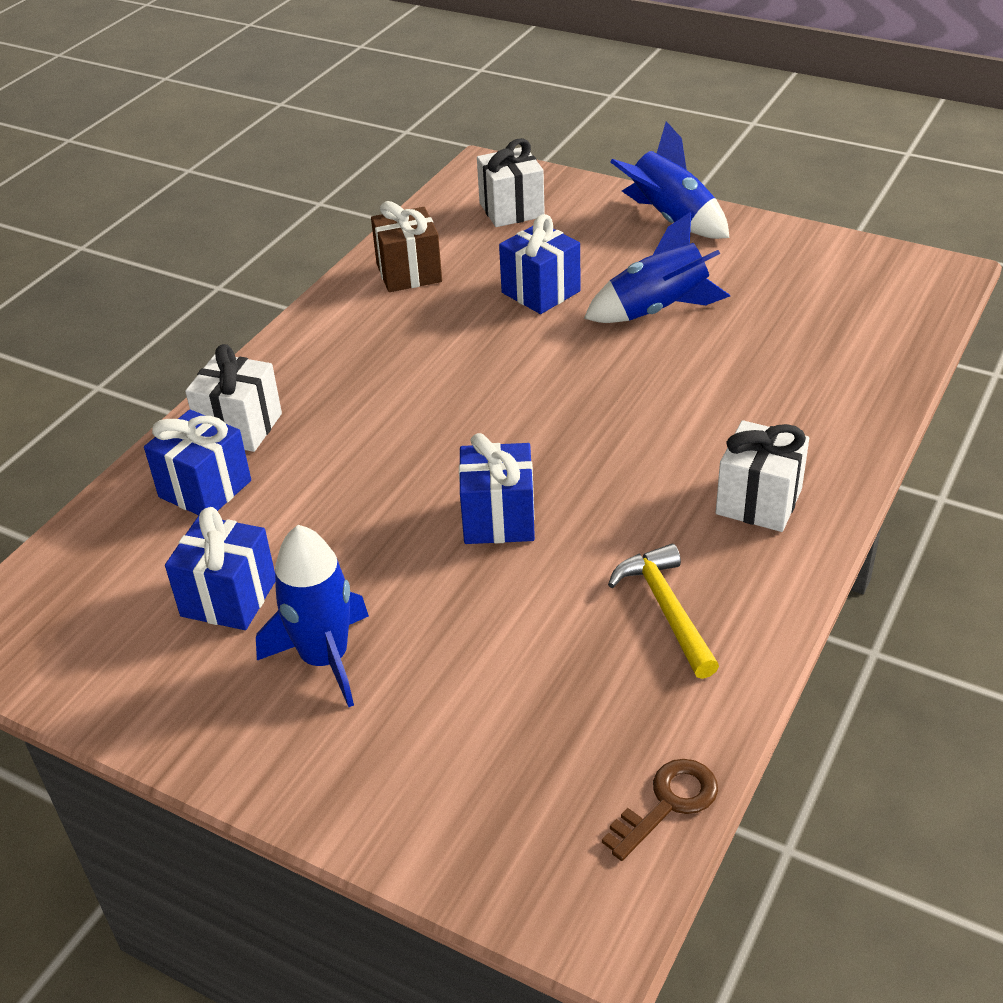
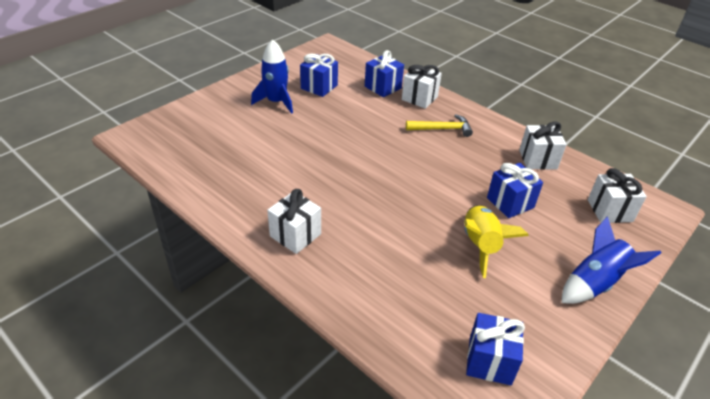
camera: 100 degrees right, 0 degrees up
brown gift [371,201,442,292] -> white gift [519,121,567,170]
blue gift [459,433,535,544] -> blue gift moved to [466,313,525,385]
blue rocket [584,212,730,323] -> yellow rocket [464,205,529,278]
brown key [602,759,718,861] -> none
yellow hammer [608,544,719,679] -> yellow hammer moved to [406,114,473,137]

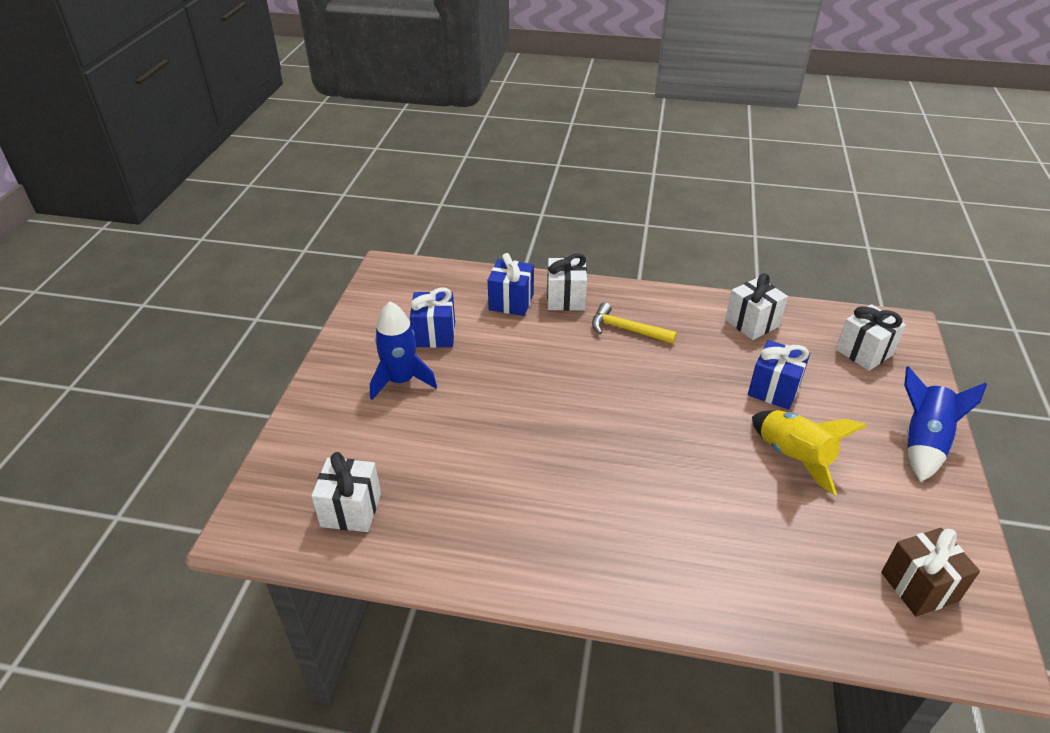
camera: 30 degrees left, 0 degrees up
white gift [267,189,321,254] -> white gift moved to [311,452,381,532]
yellow hammer [406,114,473,137] -> yellow hammer turned 120 degrees counterclockwise [592,302,677,344]
blue gift [466,313,525,385] -> brown gift [881,528,980,617]

